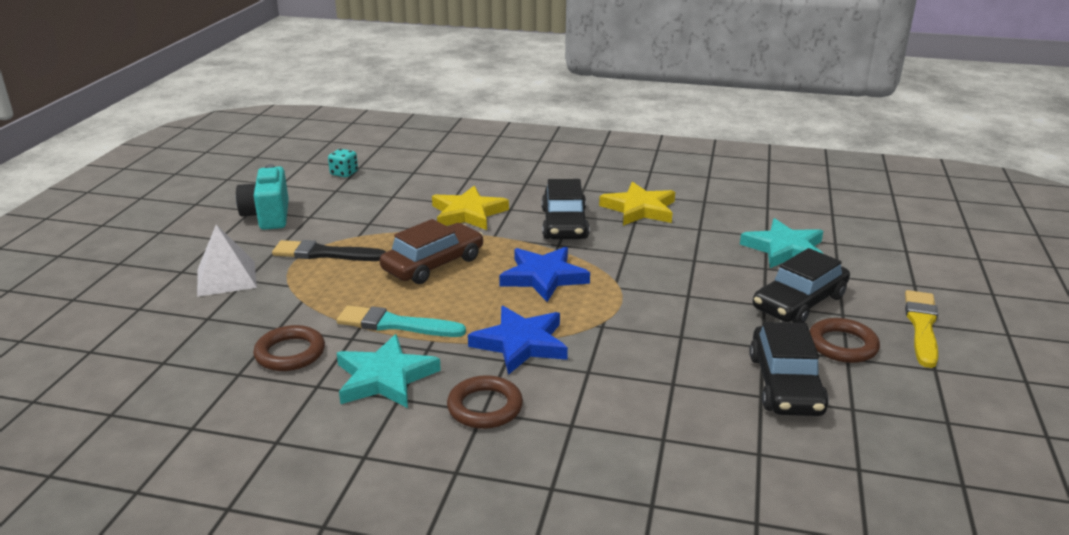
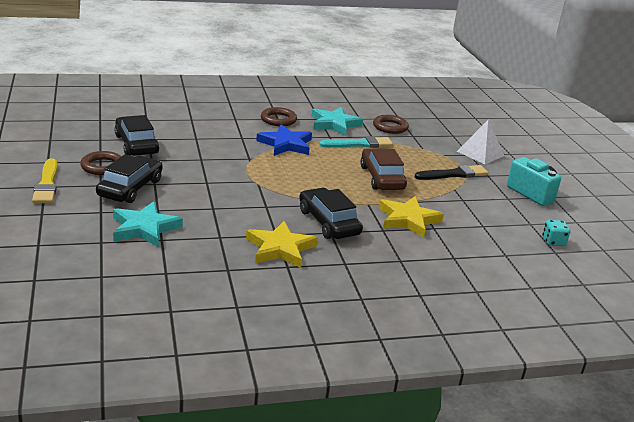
camera: 150 degrees right, 0 degrees up
brown car [380,219,484,284] -> brown car turned 150 degrees clockwise [360,148,407,190]
blue star [499,247,590,302] -> none

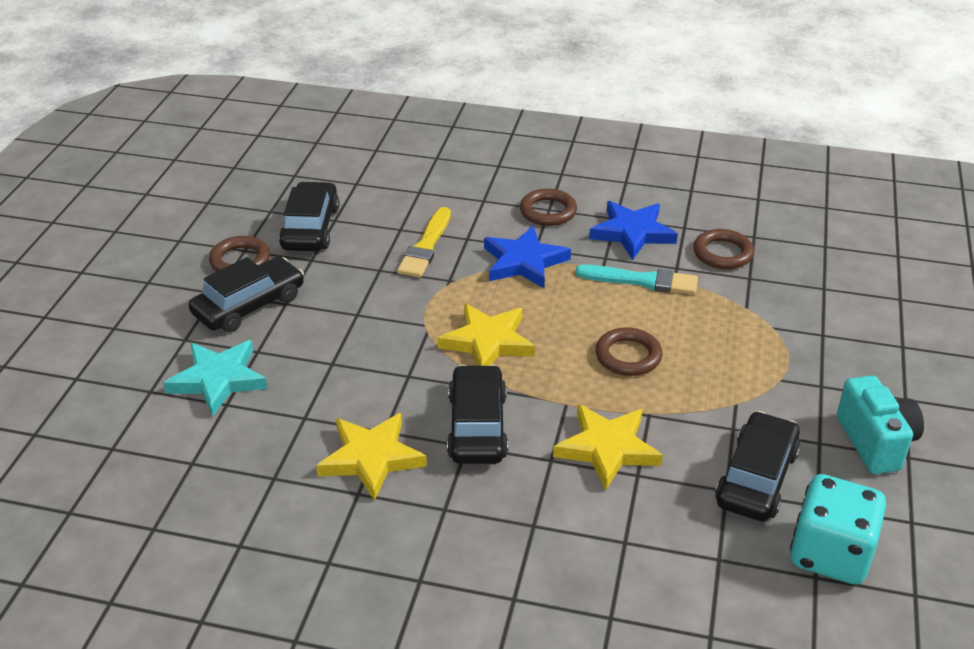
camera: 30 degrees right, 10 degrees up
yellow brush [32,158,57,203] -> yellow brush moved to [397,207,451,278]
turquoise star [312,107,363,136] -> blue star [589,201,678,260]
brown car [360,148,407,190] -> brown ring [595,327,663,376]
black brush [415,165,488,180] -> none
white pyramid [457,120,504,164] -> none
turquoise dice [542,220,570,246] -> turquoise dice [790,474,886,585], size x2.06
none -> yellow star [438,303,535,366]
none -> black car [715,411,800,522]

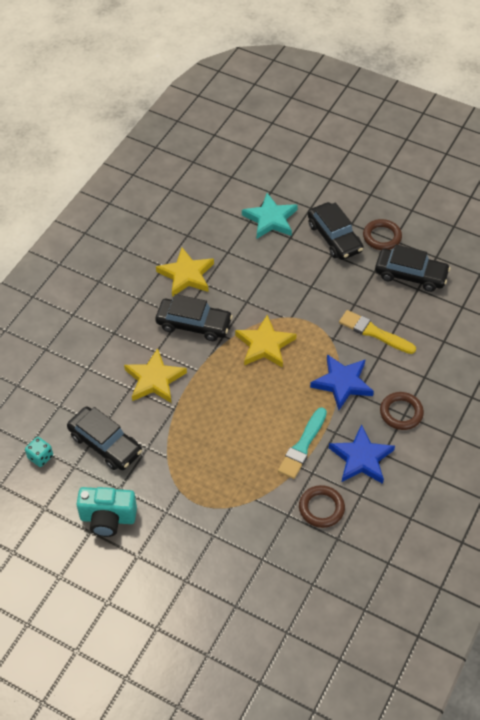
camera: 105 degrees right, 15 degrees up
brown ring [595,327,663,376] -> none
turquoise dice [790,474,886,585] -> turquoise dice [25,437,53,467], size x0.48

